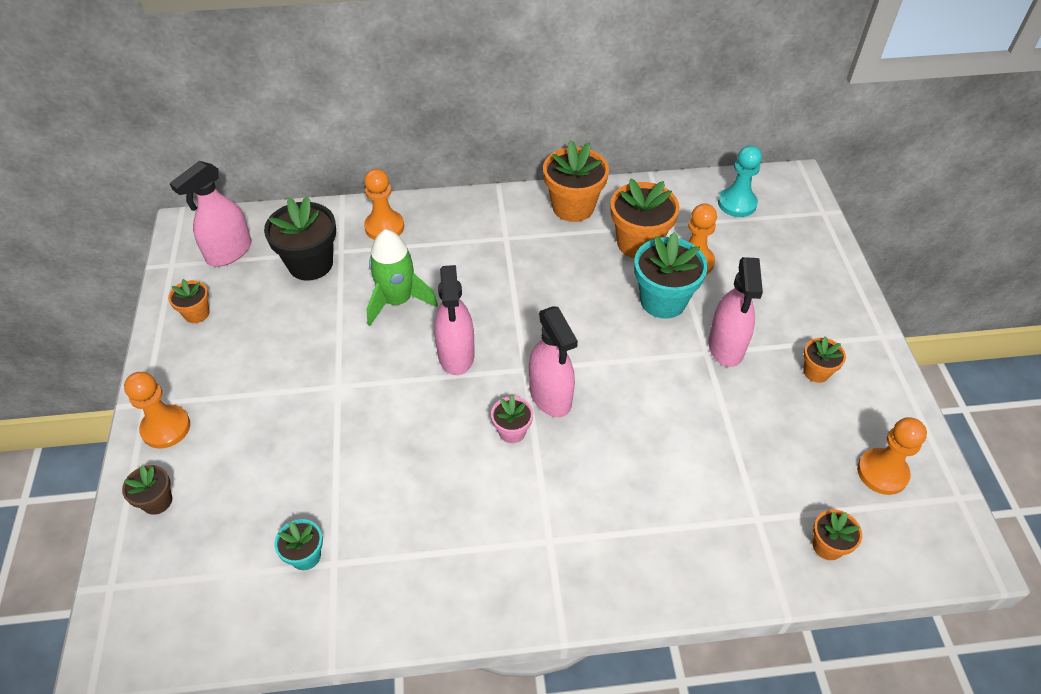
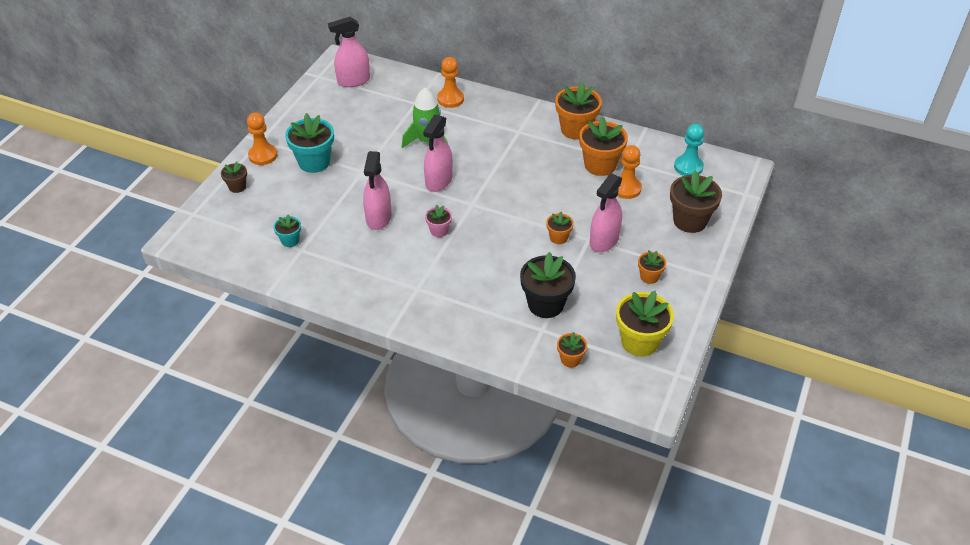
camera: 30 degrees right, 5 degrees down
orange flower pot [168,279,209,323] -> orange flower pot moved to [546,212,574,244]
black flower pot [264,196,336,281] -> black flower pot moved to [520,252,576,318]
pink spray bottle [529,306,578,417] -> pink spray bottle moved to [363,151,392,230]
turquoise flower pot [634,232,708,319] -> turquoise flower pot moved to [285,113,334,173]
orange pawn [857,417,927,495] -> yellow flower pot [616,291,674,357]
none -> brown flower pot [670,171,722,233]

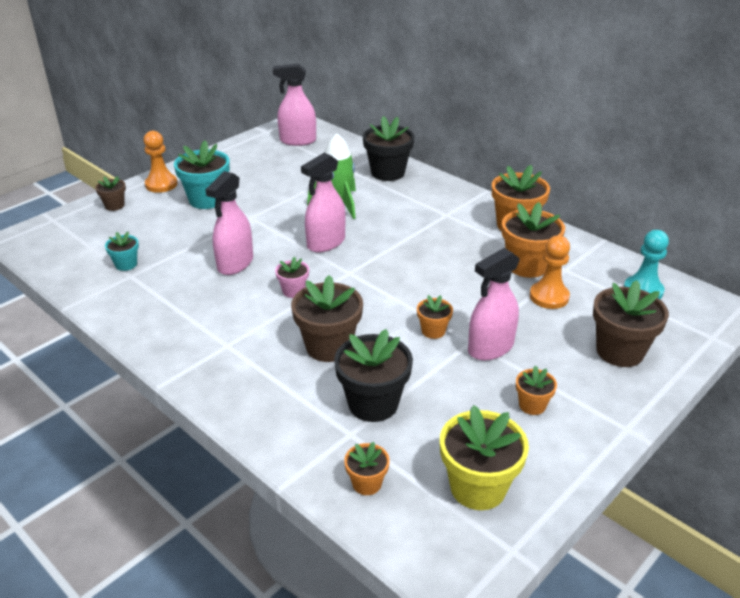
camera: 20 degrees right, 10 degrees down
orange pawn [437,57,464,108] -> black flower pot [363,116,414,181]
none -> brown flower pot [291,275,363,362]

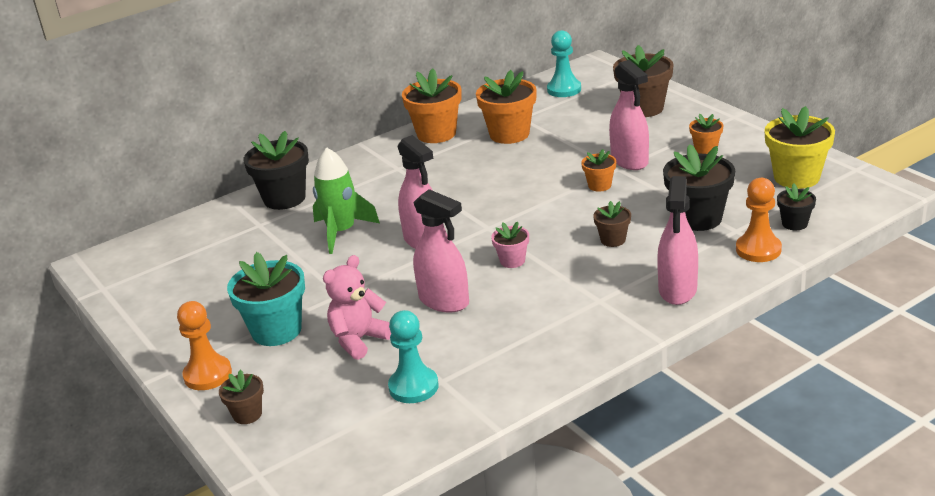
camera: 75 degrees left, 5 degrees down
turquoise flower pot [105,232,139,271] -> turquoise pawn [388,310,438,403]
pink spray bottle [273,63,316,146] -> pink spray bottle moved to [657,176,698,305]
brown flower pot [291,275,363,362] -> brown flower pot [593,201,631,247], size x0.53
orange flower pot [344,442,390,495] -> black flower pot [777,184,816,230]
orange pawn [530,235,570,309] -> orange pawn moved to [736,178,782,262]
none -> pink teddy bear [323,255,391,360]

